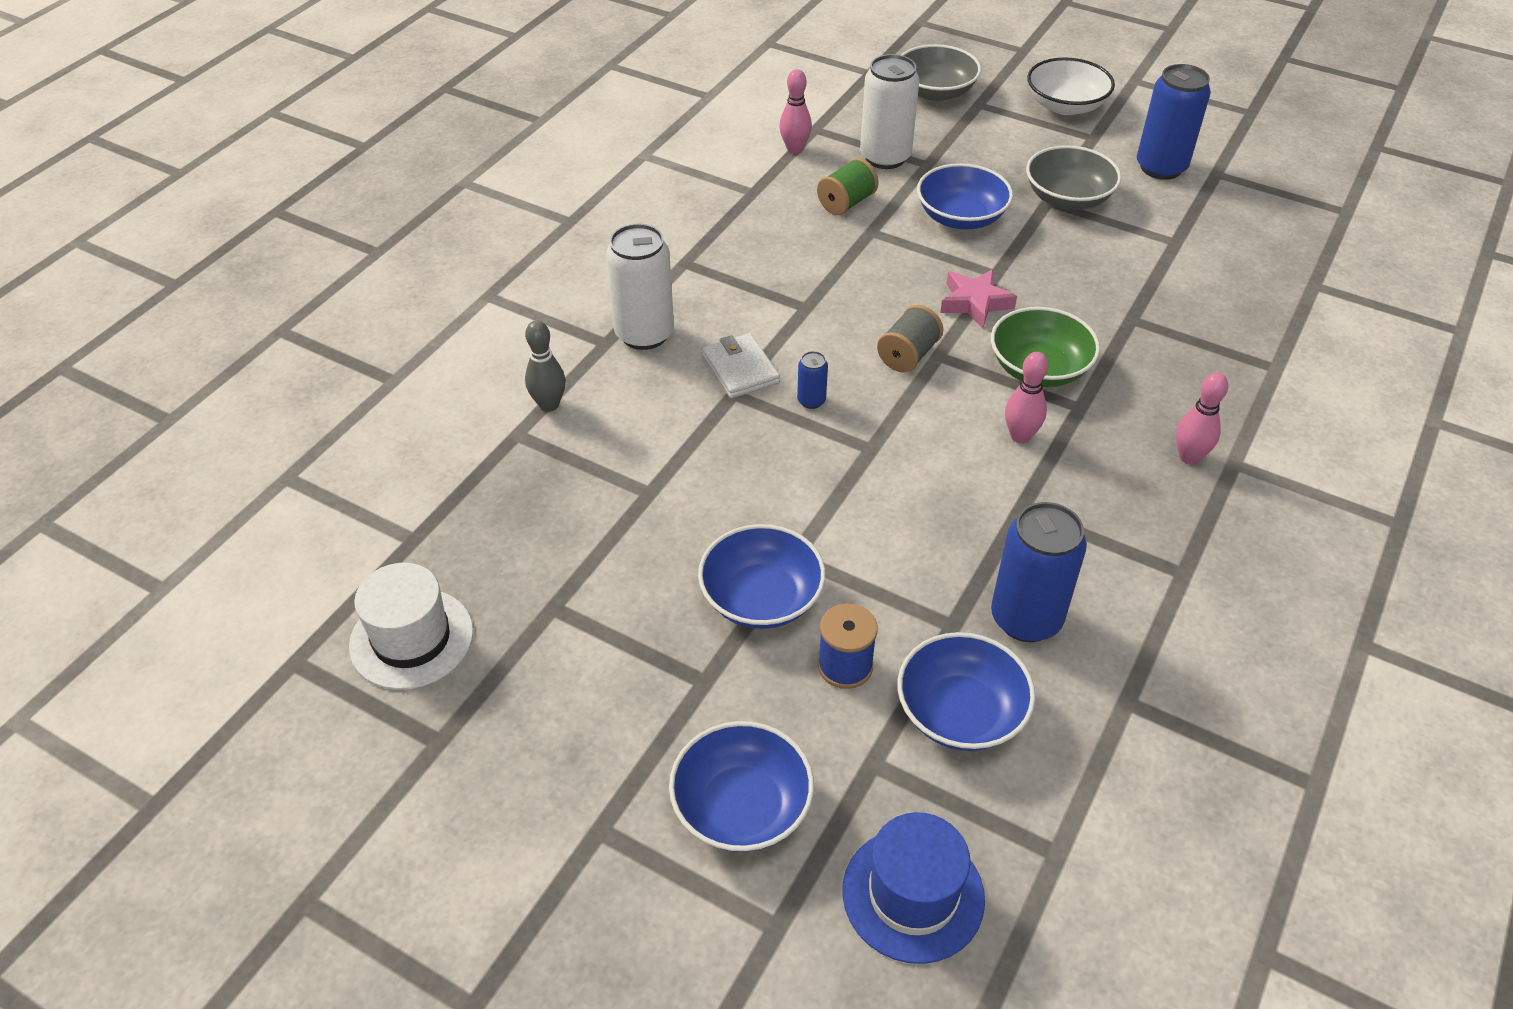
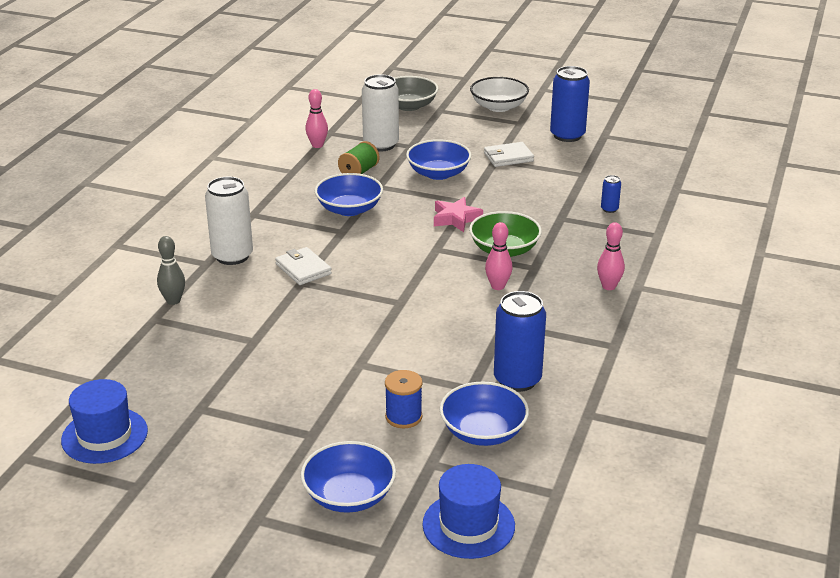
camera: 10 degrees left, 15 degrees down
white hat [349,563,473,690] -> blue hat [61,379,148,464]
blue bowl [698,524,826,629] -> blue bowl moved to [315,173,383,216]
blue can [797,351,828,409] -> blue can moved to [601,175,621,213]
grey spool [877,305,943,373] -> none
grey bowl [1026,145,1121,210] -> white wallet [484,142,534,167]

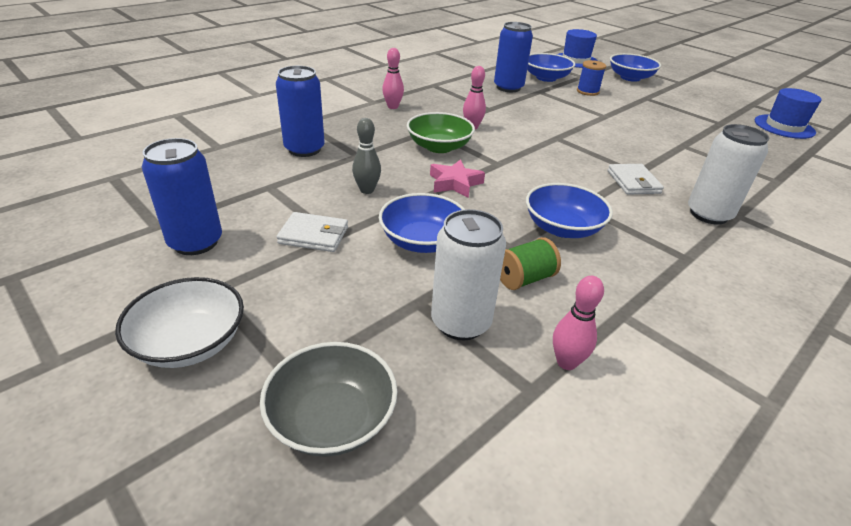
camera: 155 degrees left, 5 degrees up
grey bowling pin [157,236,185,305] -> grey bowling pin moved to [352,118,381,194]
blue can [601,175,621,213] -> blue can [276,66,325,157], size x2.19

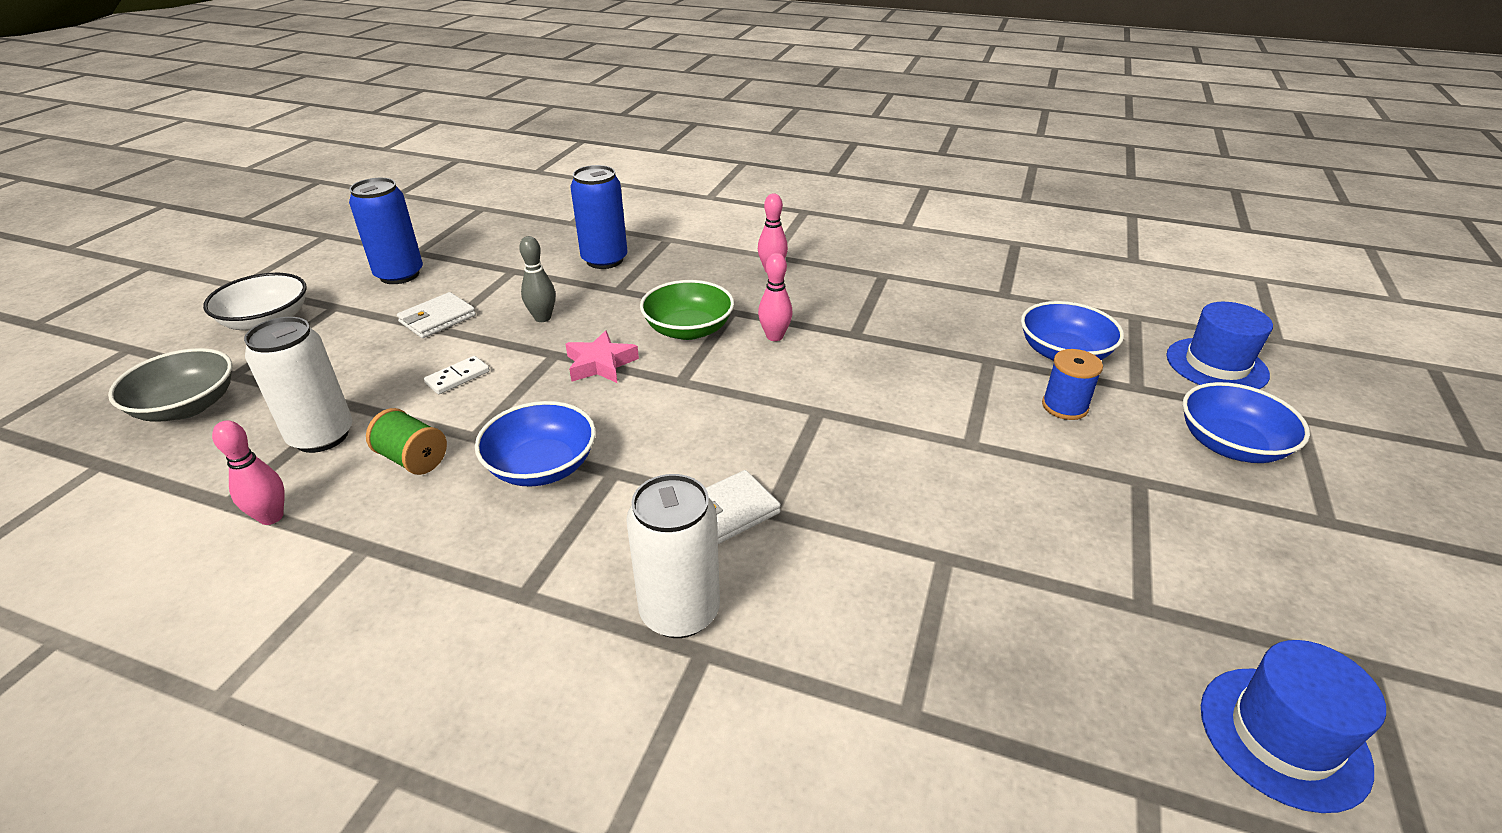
camera: 65 degrees right, 0 degrees up
white wallet [277,212,348,252] -> white wallet turned 60 degrees clockwise [397,292,476,338]
blue bowl [379,193,465,253] -> white domino [424,356,490,394]
blue can [494,22,533,92] -> none

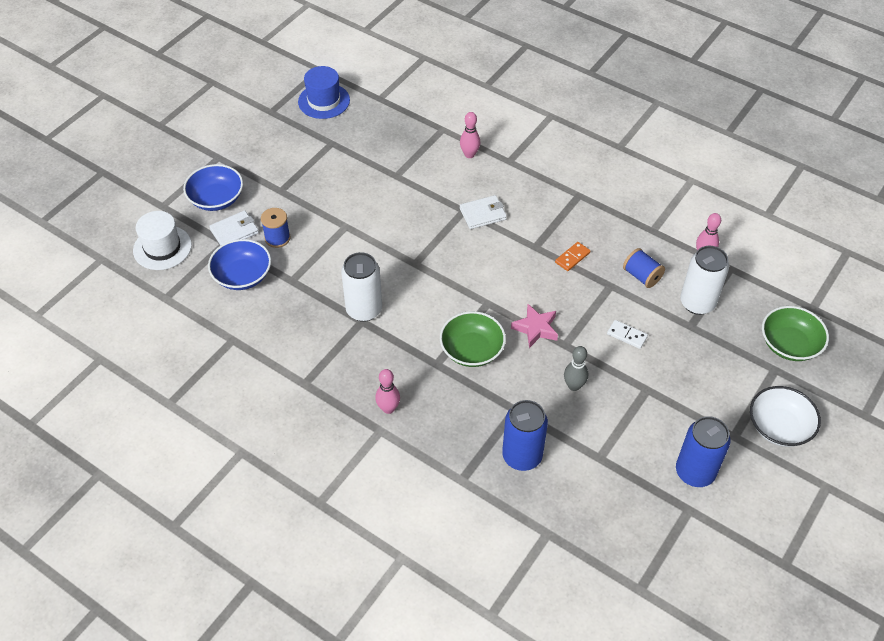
camera: 165 degrees left, 15 degrees up
grey bowl [108,348,232,422] -> green bowl [762,306,829,361]
green spool [366,408,447,475] -> blue spool [623,248,665,288]
white wallet [397,292,476,338] -> white wallet moved to [209,210,259,246]
white domino [424,356,490,394] -> white domino turned 60 degrees clockwise [607,320,648,349]
blue bowl [475,401,596,486] -> orange domino [555,242,590,271]
white can [626,474,720,638] -> white can moved to [341,252,382,322]
pink bowling pin [758,253,793,341] -> pink bowling pin moved to [460,112,480,158]
blue hat [1166,302,1273,389] -> white hat [133,211,192,270]

